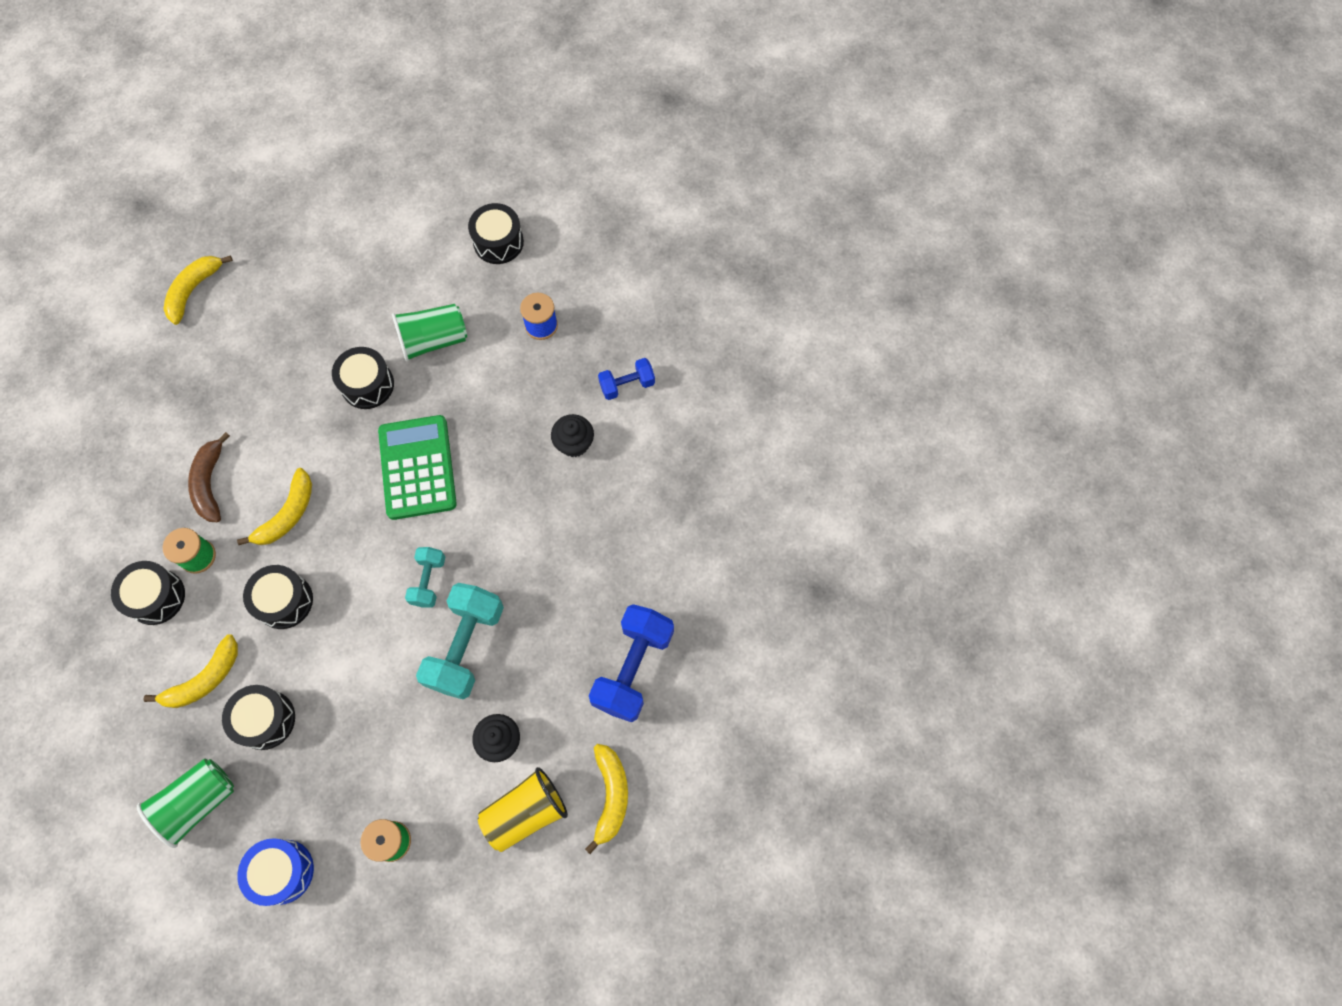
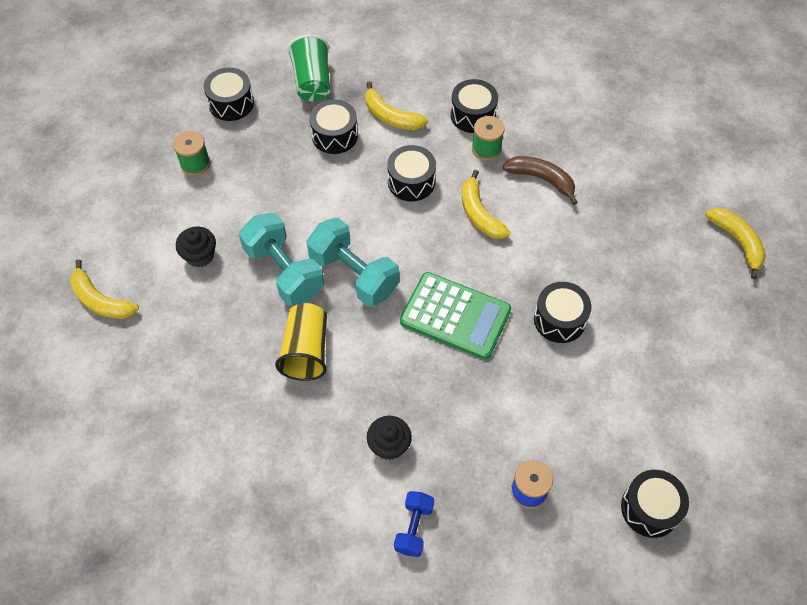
camera: 125 degrees right, 10 degrees down
yellow banana [143,634,238,708] -> yellow banana turned 45 degrees counterclockwise [365,81,428,130]
blue drum [237,838,314,906] -> black drum [204,68,254,121]
green cup [392,304,467,362] -> none
turquoise dumbbell [405,547,445,608] -> turquoise dumbbell [307,218,399,307], size x1.82
yellow cup [478,767,568,852] -> yellow cup moved to [275,303,327,381]
blue dumbbell [589,604,674,722] -> none

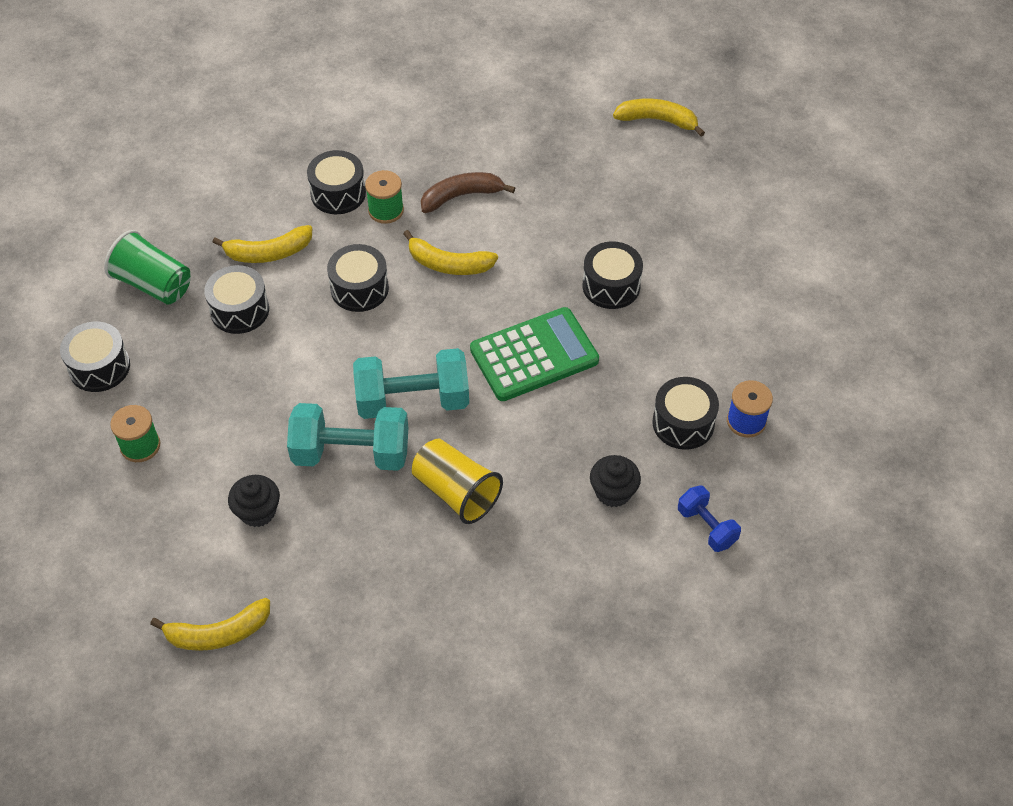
camera: 50 degrees left, 5 degrees down
black drum [621,470,689,538] -> black drum moved to [652,377,719,450]

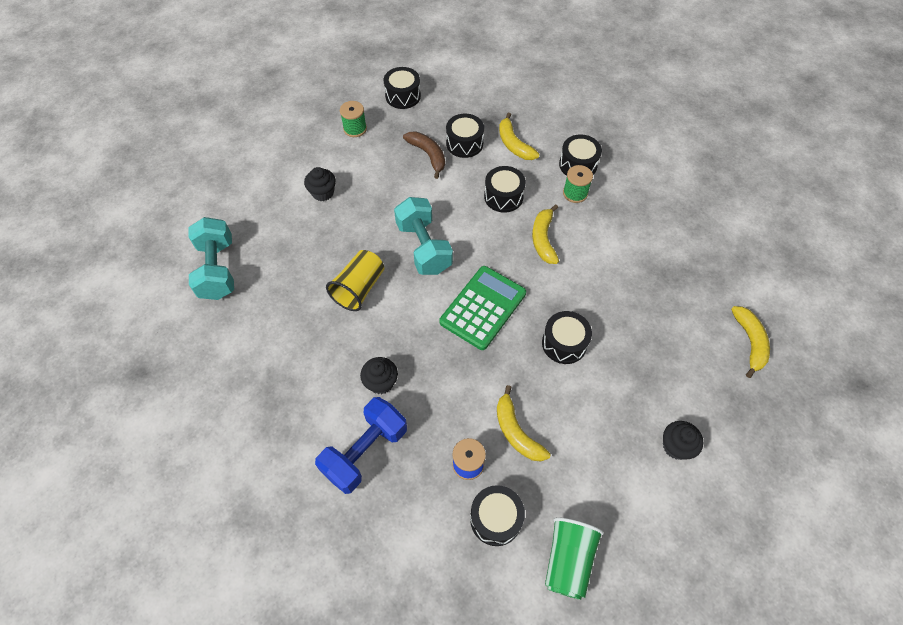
camera: 75 degrees right, 5 degrees up
green cup [104,230,191,305] -> green cup moved to [545,517,604,600]
yellow banana [150,598,270,651] -> yellow banana moved to [497,385,551,461]
turquoise dumbbell [287,403,408,471] -> turquoise dumbbell moved to [188,217,234,300]
brown banana [421,172,515,213] -> brown banana moved to [403,131,445,179]
green calculator [470,307,599,401] -> green calculator turned 105 degrees counterclockwise [440,266,526,350]
black drum [652,377,719,450] -> black drum moved to [470,485,525,546]
blue dumbbell [678,485,741,552] -> blue dumbbell [315,397,407,494], size x1.82
none -> black cupcake [663,421,703,460]

